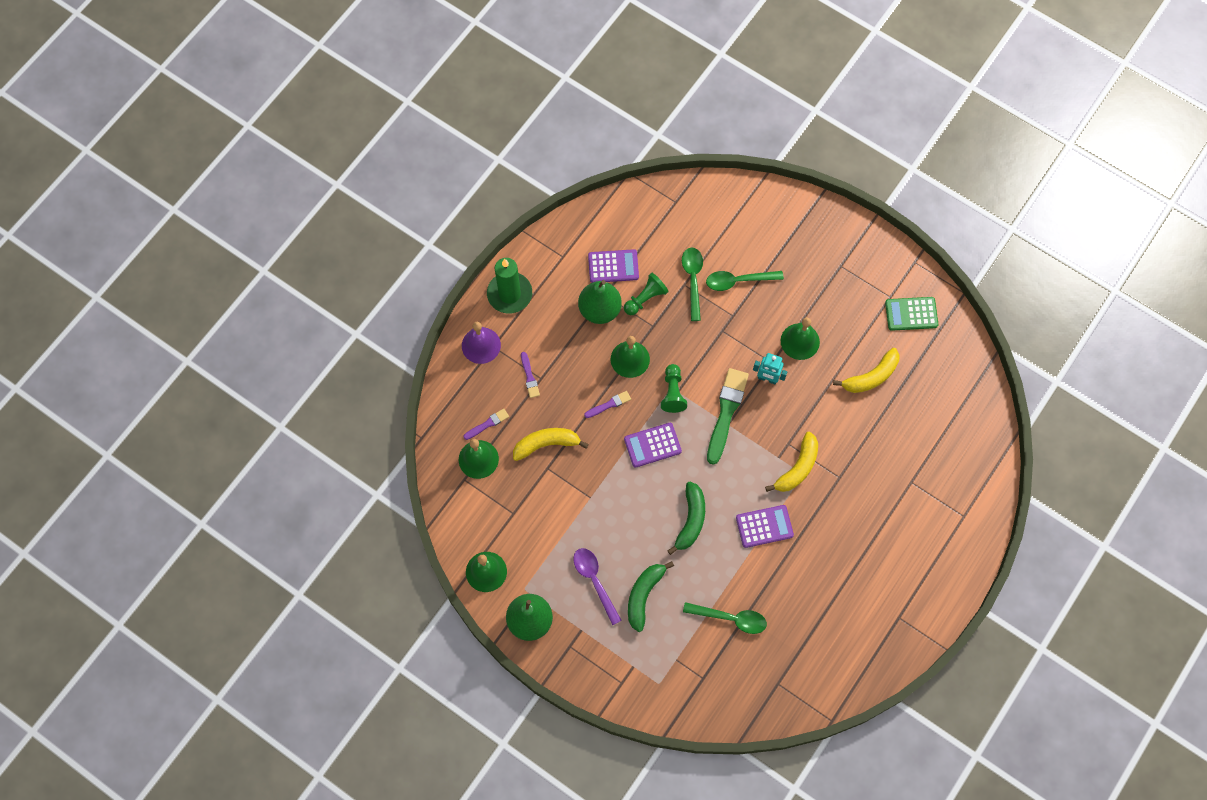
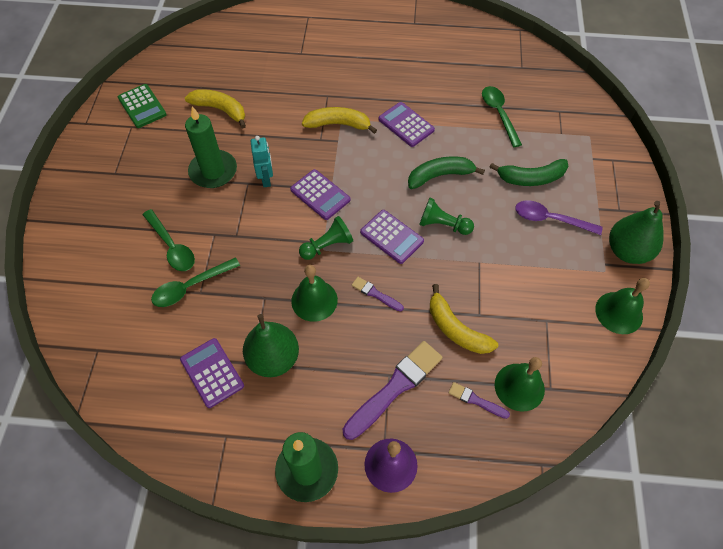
camera: 120 degrees left, 10 degrees down
purple brush [521,352,540,398] -> purple brush [343,341,442,440], size x2.04
purple spoon [573,548,622,625] -> purple spoon turned 75 degrees clockwise [515,200,603,235]
green pawn [624,273,669,315] -> green pawn moved to [419,198,474,235]
green brush [707,368,749,465] -> purple calculator [290,169,350,220]
green bell [781,318,820,360] -> green candle [185,106,237,188]

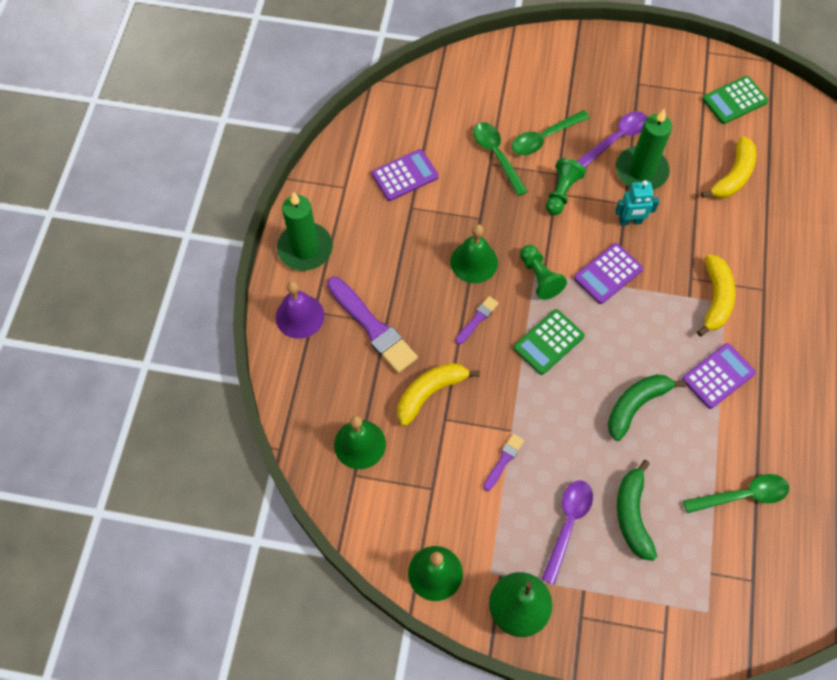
camera: 95 degrees right, 5 degrees up
green pear [243,314,299,377] -> none
purple calculator [360,210,424,264] -> green calculator [513,309,585,375]
green banana [408,156,485,189] -> green banana turned 120 degrees counterclockwise [608,374,686,441]
green pawn [419,198,474,235] -> green pawn moved to [546,158,586,215]
purple brush [448,382,510,419] -> purple brush moved to [483,434,524,491]
none -> purple spoon [577,111,648,167]

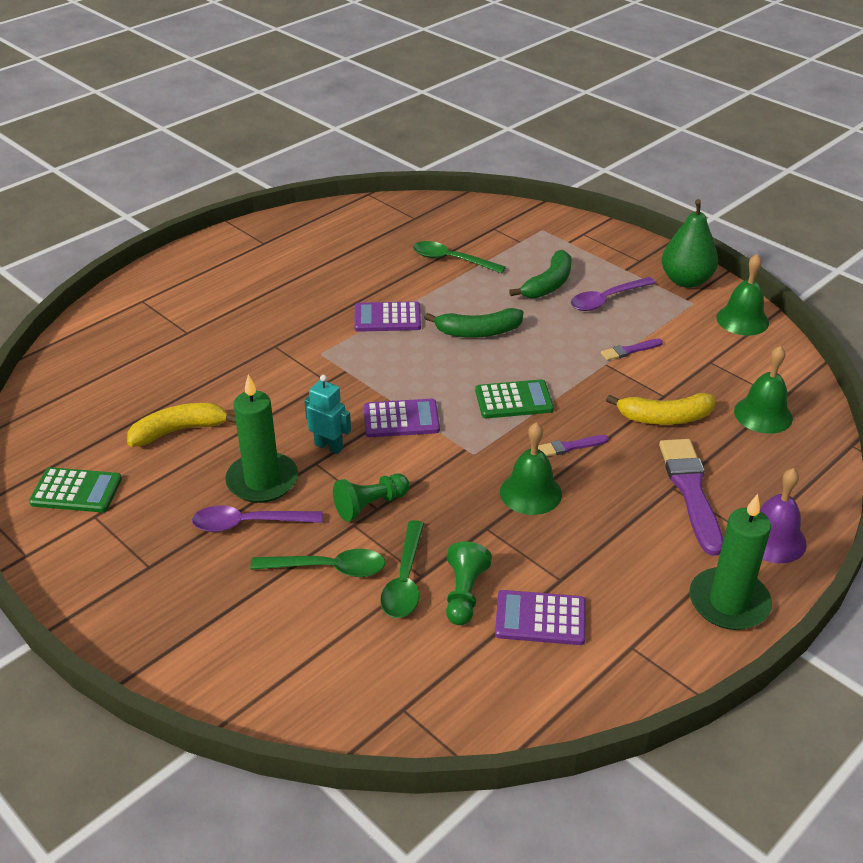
camera: 145 degrees left, 25 degrees down
green pawn [520,245,567,300] -> green pawn moved to [446,542,492,625]
yellow banana [697,254,735,337] -> none

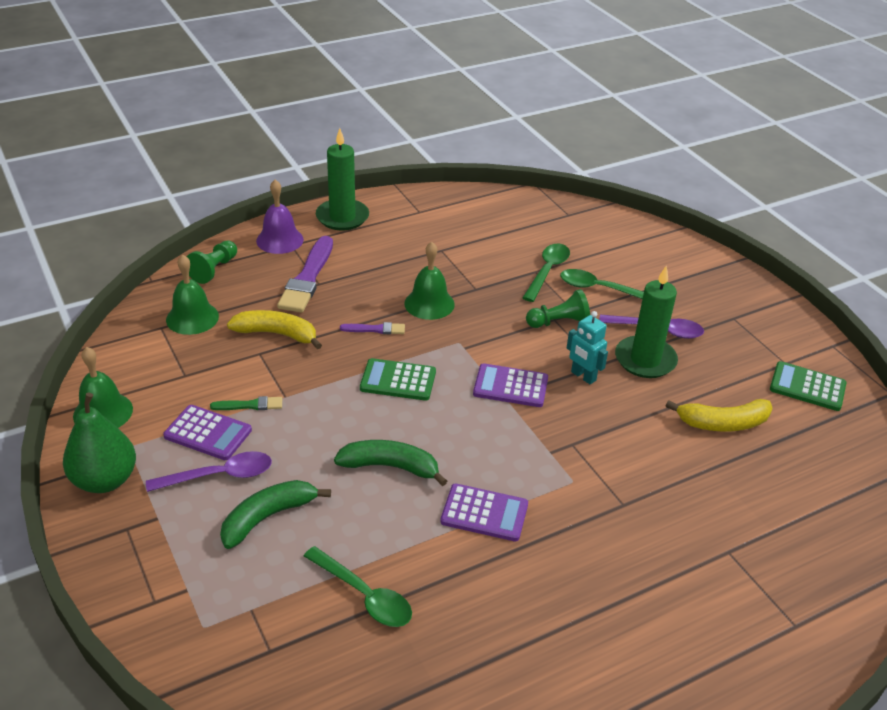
camera: 165 degrees left, 0 degrees up
green pawn [446,542,492,625] -> green pawn moved to [186,240,237,284]
purple calculator [495,590,586,645] -> purple calculator moved to [163,405,252,460]
purple brush [601,339,663,361] -> green brush [210,396,282,410]

